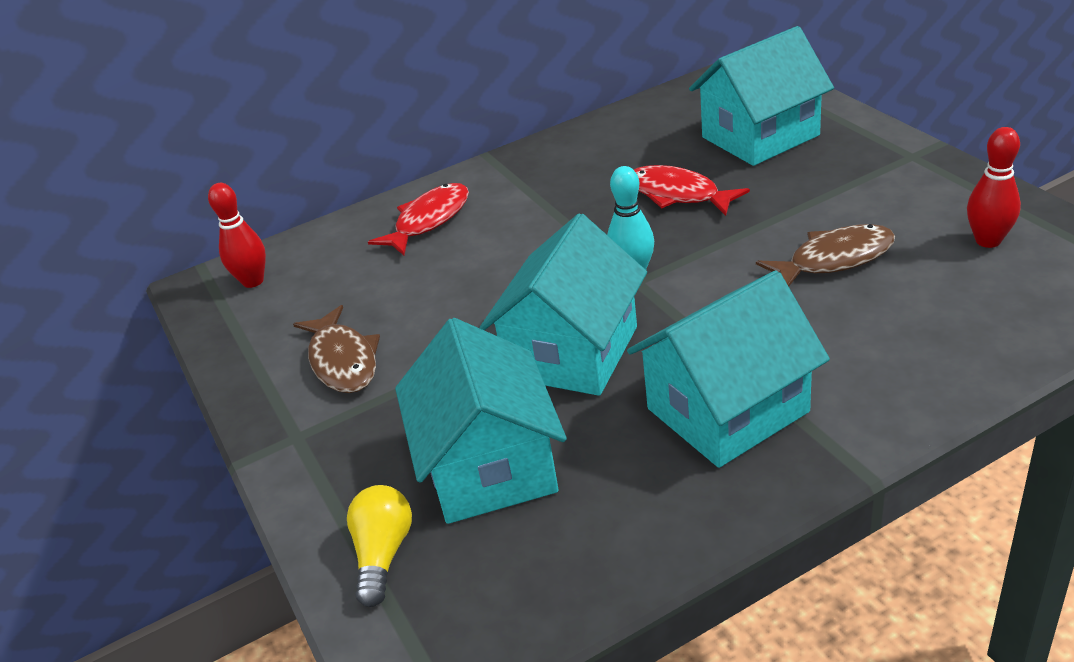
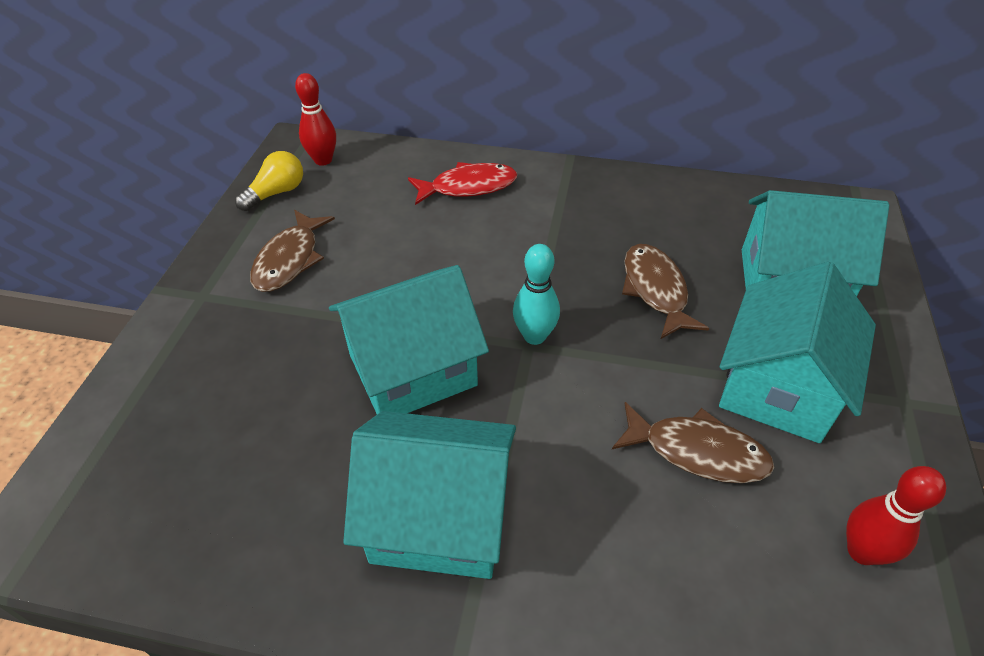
camera: 35 degrees right, 10 degrees up
yellow light bulb [347,485,412,607] -> yellow light bulb moved to [235,151,303,211]
turquoise house [395,318,567,524] -> turquoise house moved to [719,262,876,443]
red fish [634,165,750,216] -> brown fish [622,244,709,339]

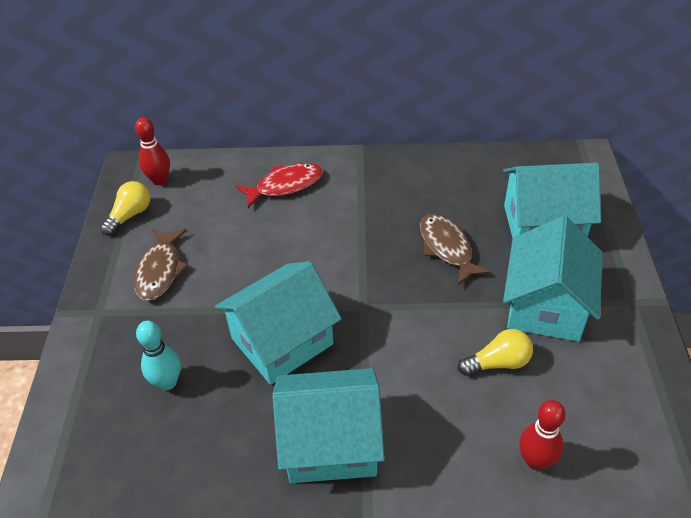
camera: 10 degrees left, 0 degrees up
turquoise bowling pin [513,244,560,345] -> turquoise bowling pin moved to [136,321,181,390]
brown fish [612,402,774,483] -> yellow light bulb [458,329,533,376]
red bowling pin [846,466,946,565] -> red bowling pin moved to [519,400,566,470]

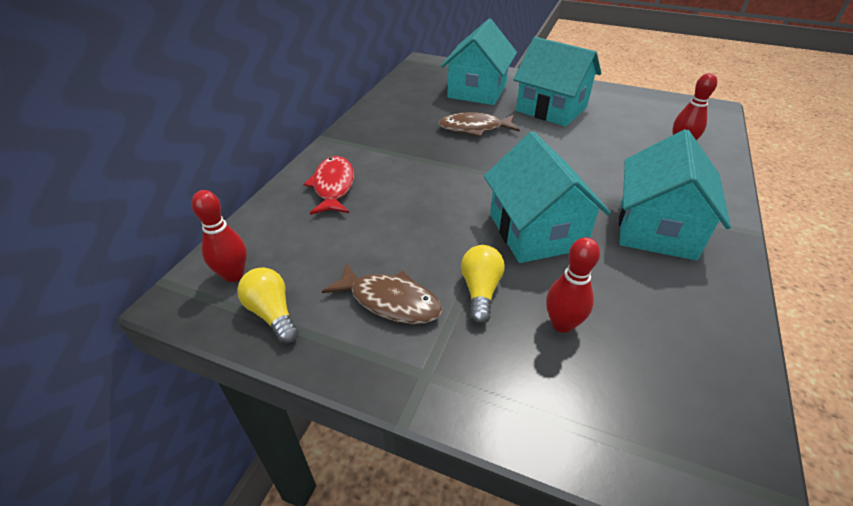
camera: 70 degrees left, 5 degrees down
turquoise bowling pin [136,321,181,390] -> red bowling pin [546,237,600,333]
yellow light bulb [458,329,533,376] -> yellow light bulb moved to [461,245,505,324]

